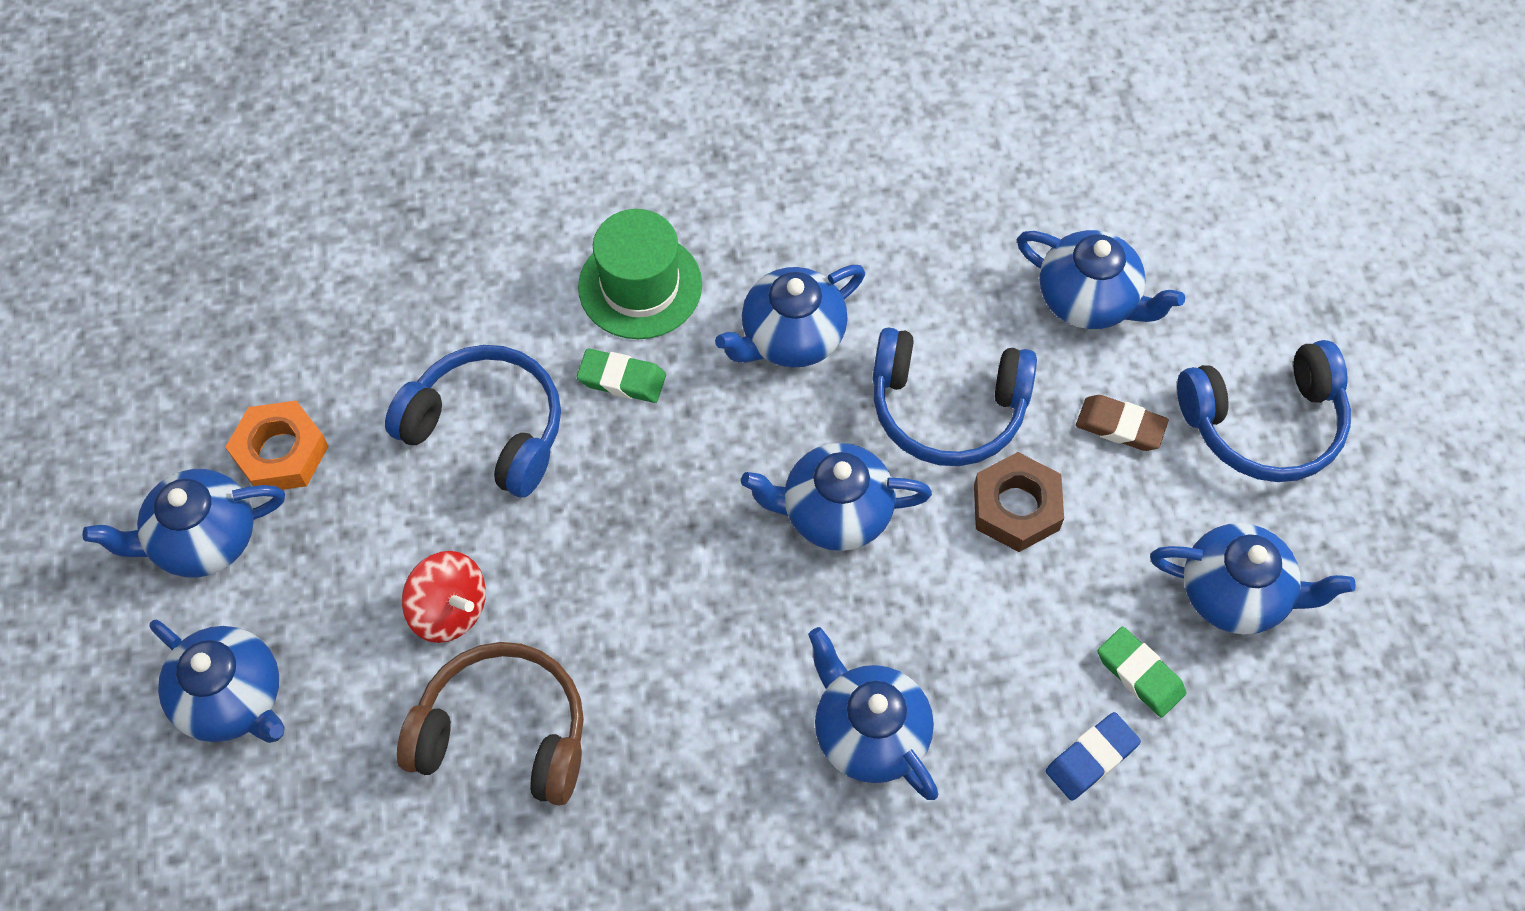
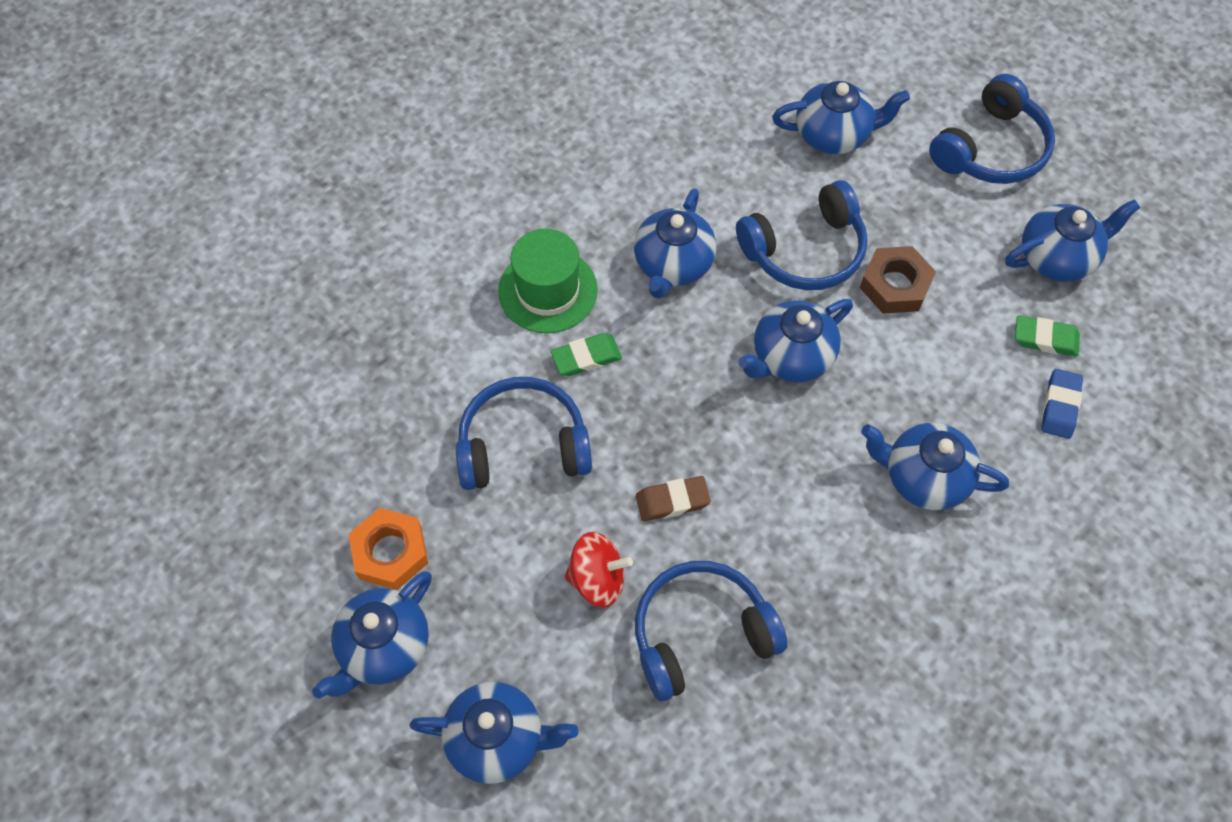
camera: 35 degrees left, 0 degrees up
brown headphones [397,642,584,806] -> blue headphones [635,561,787,701]
brown eraser [1076,395,1169,451] -> brown eraser moved to [636,476,711,521]

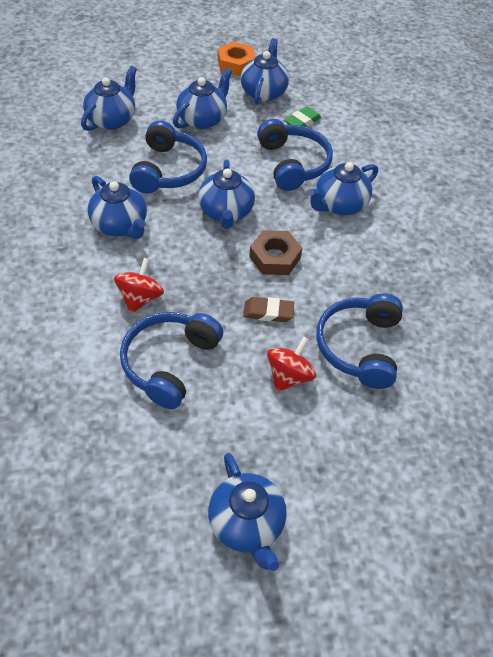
camera: 60 degrees left, 10 degrees down
orange nut [348,508,428,590] -> orange nut moved to [218,42,256,76]
blue teapot [410,682,578,784] -> blue teapot moved to [173,68,232,129]
green hat [498,228,598,333] -> none
green eraser [551,333,622,376] -> red spinning top [114,258,164,313]
brown eraser [636,476,711,521] -> brown eraser turned 75 degrees clockwise [243,297,294,322]
brown nut [860,246,936,314] -> brown nut moved to [249,230,302,275]
blue headphones [929,74,1055,184] -> blue headphones moved to [257,119,333,191]
blue eraser [1041,369,1083,439] -> none

